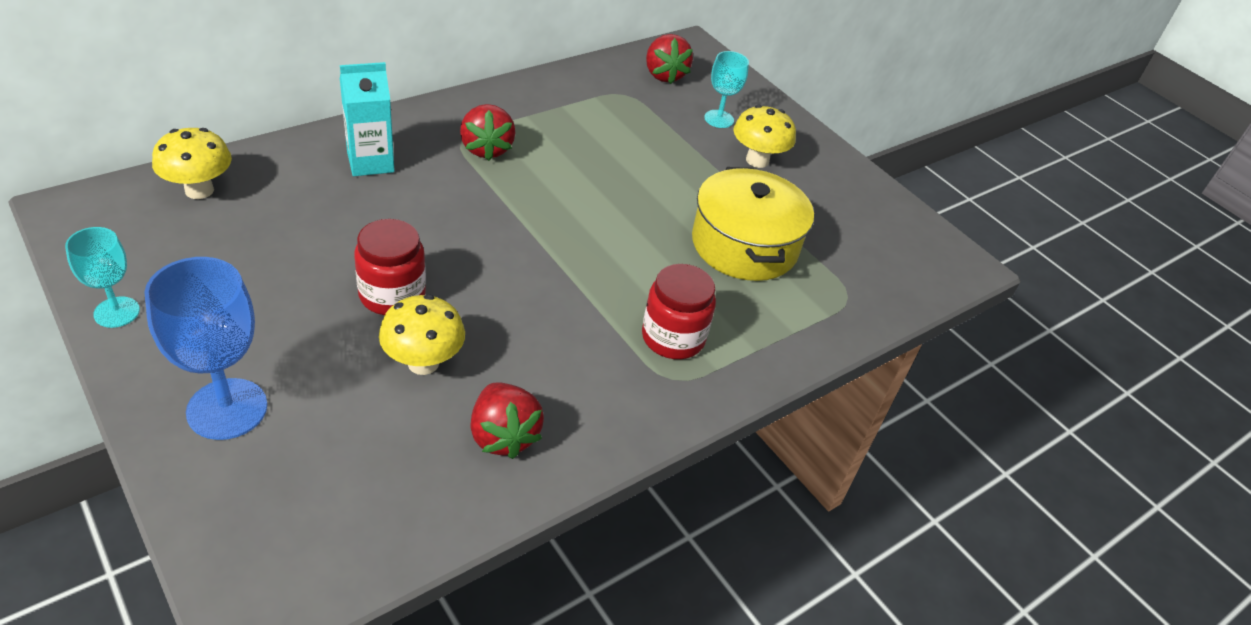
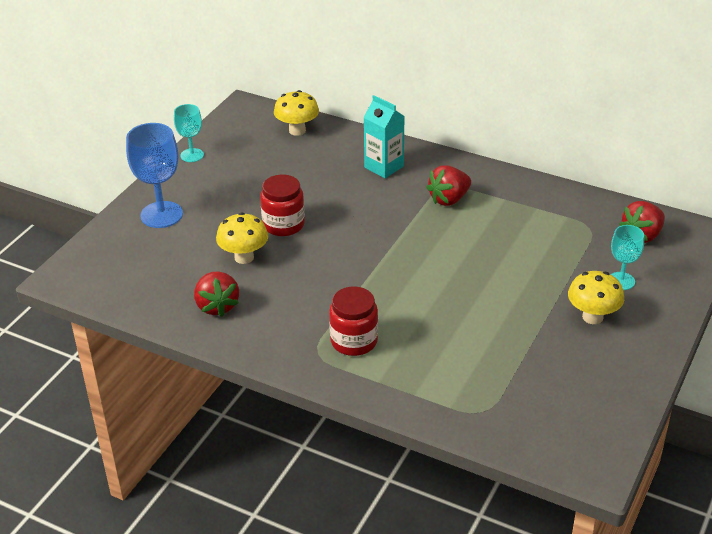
camera: 70 degrees right, 5 degrees down
red strawberry [471,382,544,459] -> red strawberry turned 60 degrees counterclockwise [194,271,239,317]
yellow pot [692,167,814,281] -> none

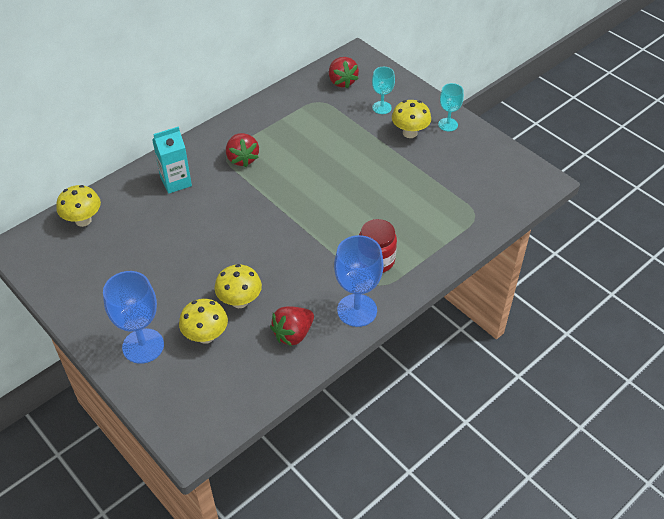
camera: 70 degrees left, 10 degrees up
turquoise goblet [174,104,204,162] -> turquoise goblet moved to [438,83,464,132]
red strawberry [194,271,239,317] -> red strawberry turned 135 degrees clockwise [270,306,314,346]
red jar [260,175,305,236] -> none
none -> yellow mushroom [179,299,228,344]
none -> blue goblet [334,235,384,327]

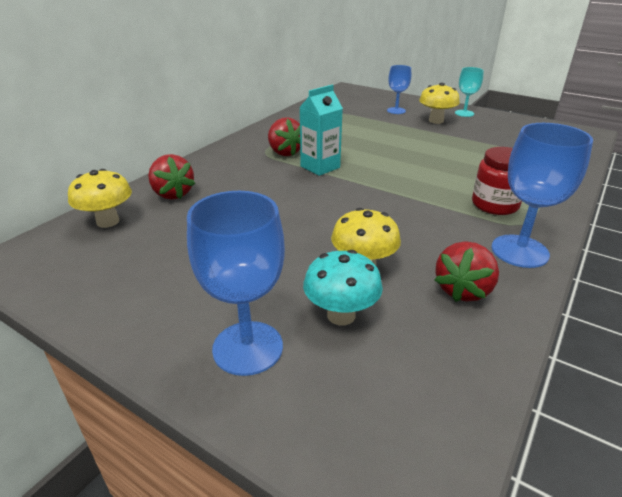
camera: 15 degrees left, 15 degrees down
turquoise carton [152,126,192,194] -> turquoise carton moved to [299,85,343,176]
yellow mushroom [179,299,228,344] -> turquoise mushroom [303,250,383,326]
red strawberry [329,57,359,88] -> red strawberry moved to [148,154,195,200]
turquoise goblet [372,67,395,114] -> blue goblet [387,65,411,114]

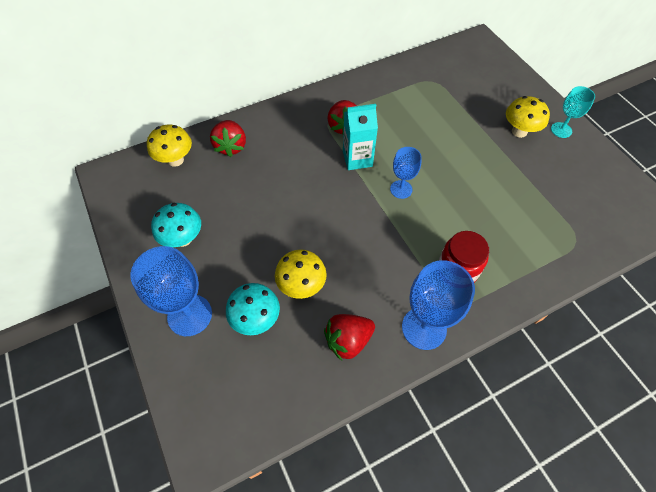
camera: 30 degrees right, 25 degrees up
blue goblet [387,65,411,114] -> blue goblet moved to [390,147,422,199]
none -> turquoise mushroom [151,203,201,247]

